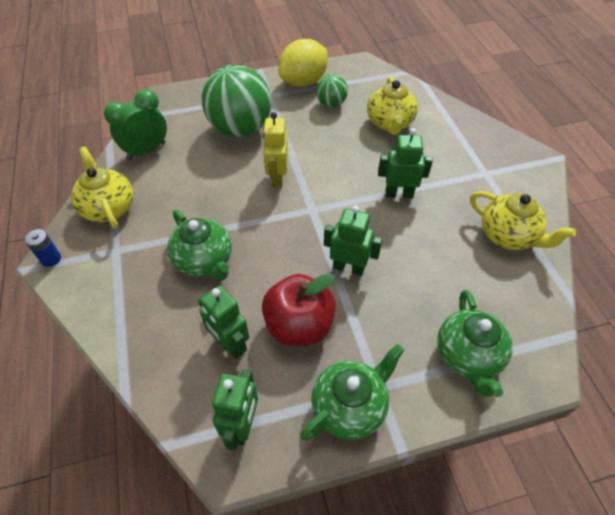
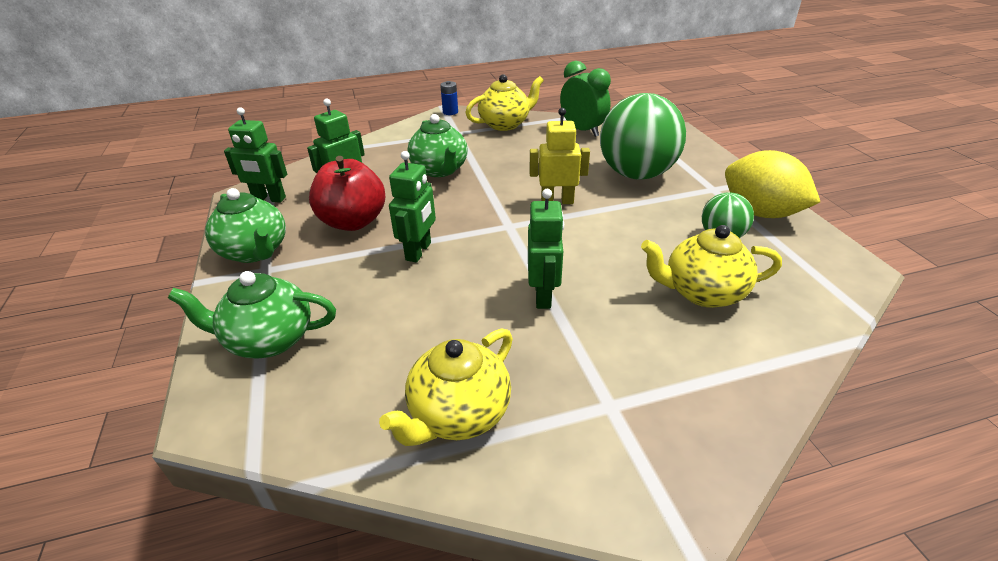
camera: 90 degrees right, 15 degrees down
green teapot [167,210,232,281] -> green teapot turned 75 degrees counterclockwise [407,114,468,177]

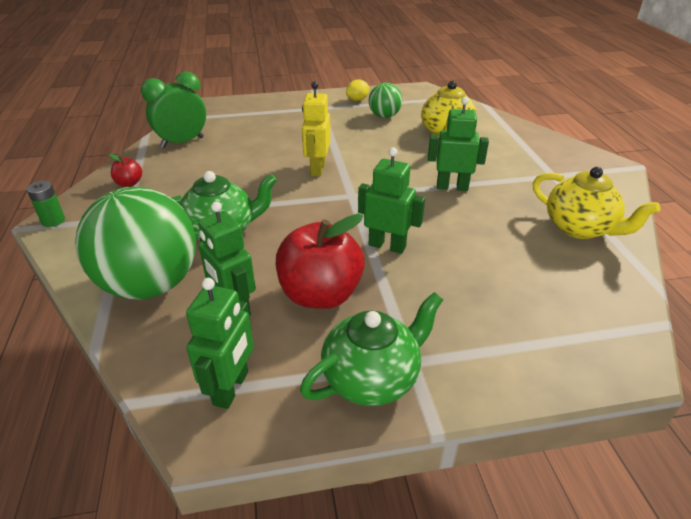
camera: 85 degrees left, 0 degrees up
green teapot [168,271,336,358] -> none
blue battery [440,81,458,115] -> green battery [27,181,65,227]
yellow teapot [465,74,544,131] -> red apple [109,154,142,187]
green ball [600,93,686,180] -> green ball moved to [75,187,196,300]
yellow lemon [725,150,820,218] -> yellow lemon [346,79,369,101], size x0.45

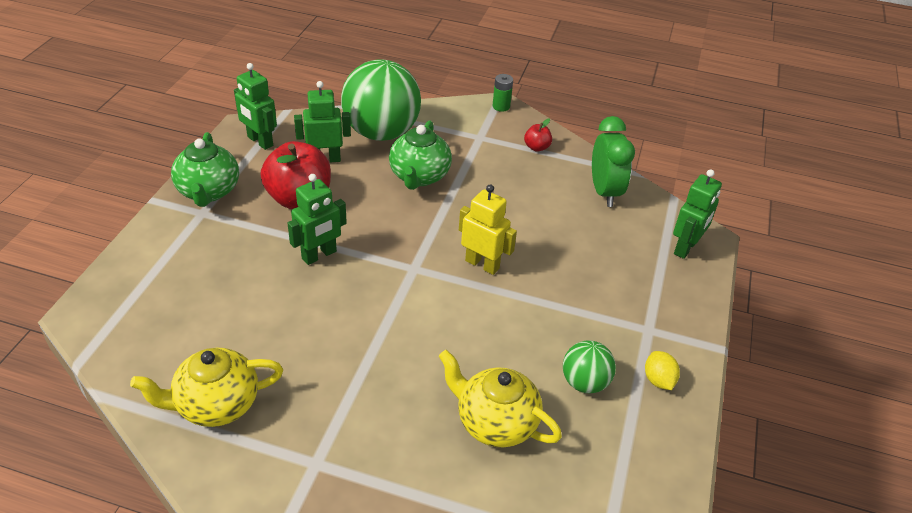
camera: 115 degrees right, 5 degrees up
green robot [428,97,489,191] -> green robot moved to [673,169,722,259]

